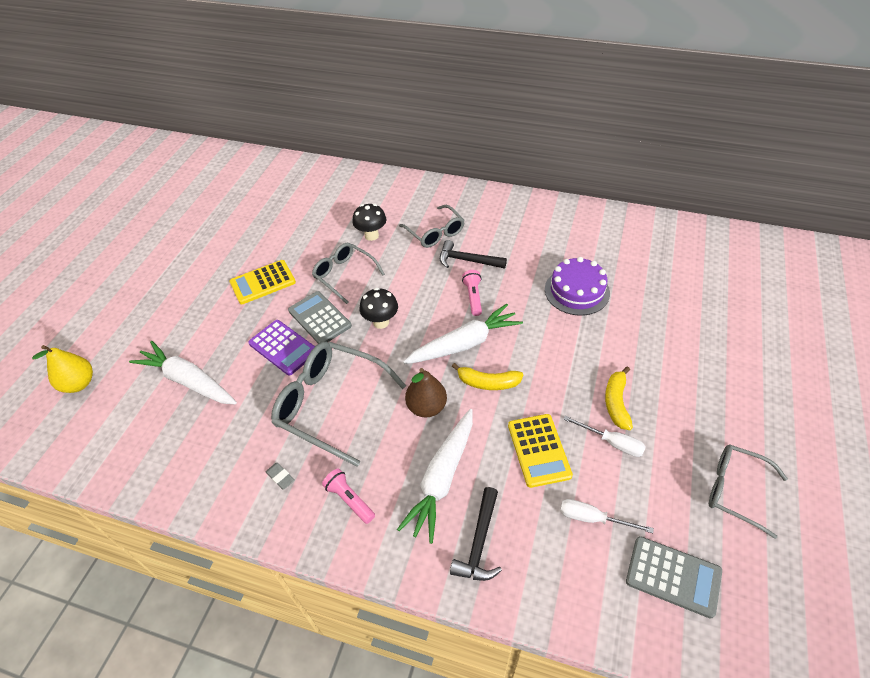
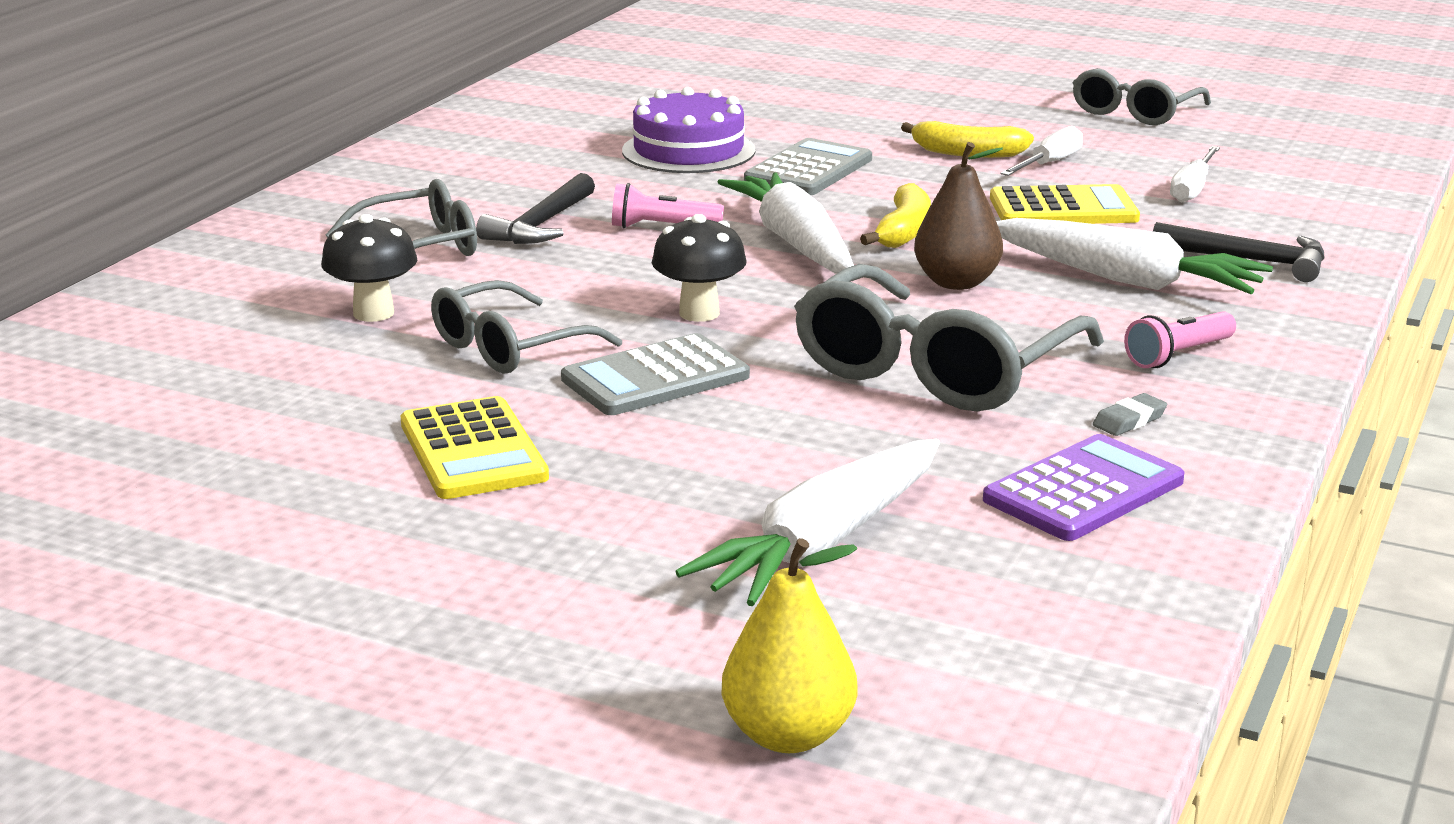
camera: 85 degrees left, 25 degrees down
purple calculator [248,320,315,376] -> purple calculator moved to [983,434,1184,541]
grey calculator [626,536,722,619] -> grey calculator moved to [744,138,872,195]

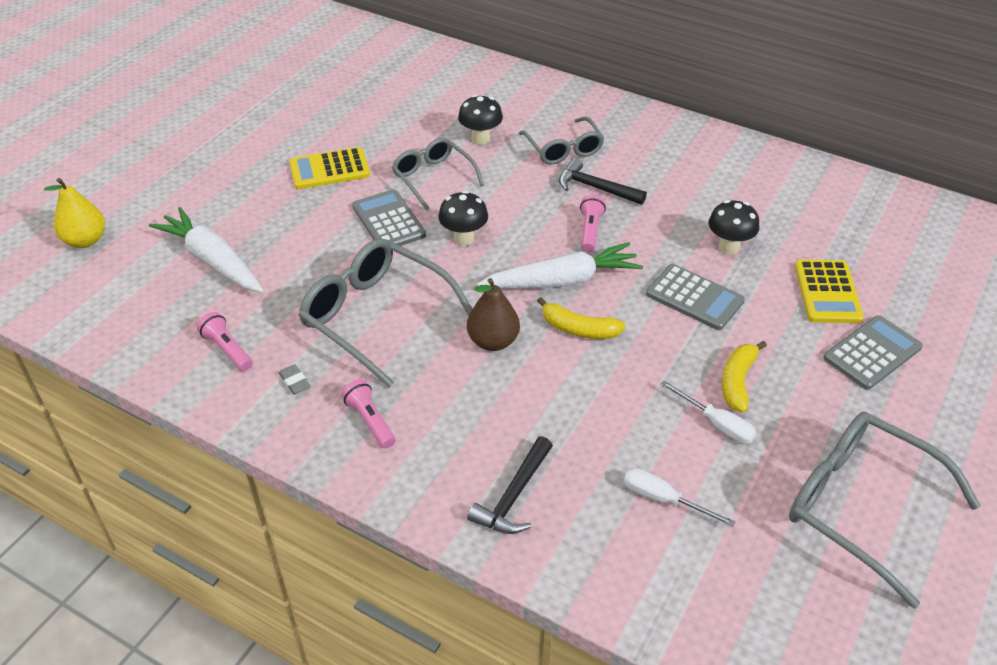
camera: 95 degrees right, 20 degrees up
purple cake [622,87,756,173] -> black mushroom [708,200,759,255]
purple calculator [983,434,1184,541] -> pink flashlight [197,312,253,371]
yellow calculator [990,184,1140,224] -> yellow calculator moved to [795,259,864,323]
white carrot [996,218,1273,294] -> none
grey glasses [1072,68,1211,125] -> grey glasses [789,412,981,609], size x1.61
none -> grey calculator [823,315,923,390]

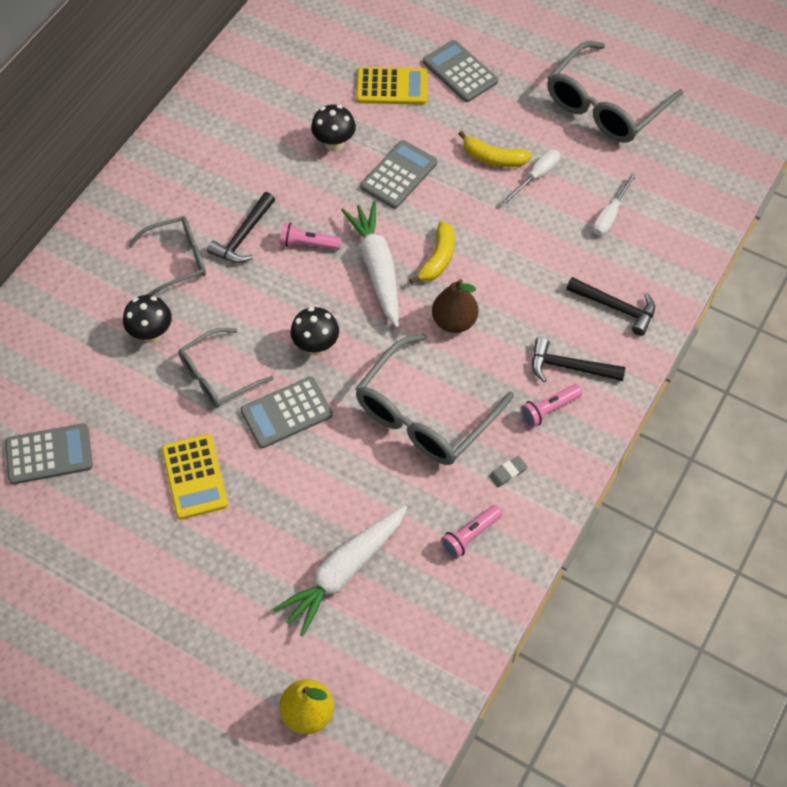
camera: 90 degrees left, 15 degrees up
none -> grey calculator [5,423,93,484]
none -> black hammer [532,337,626,382]

